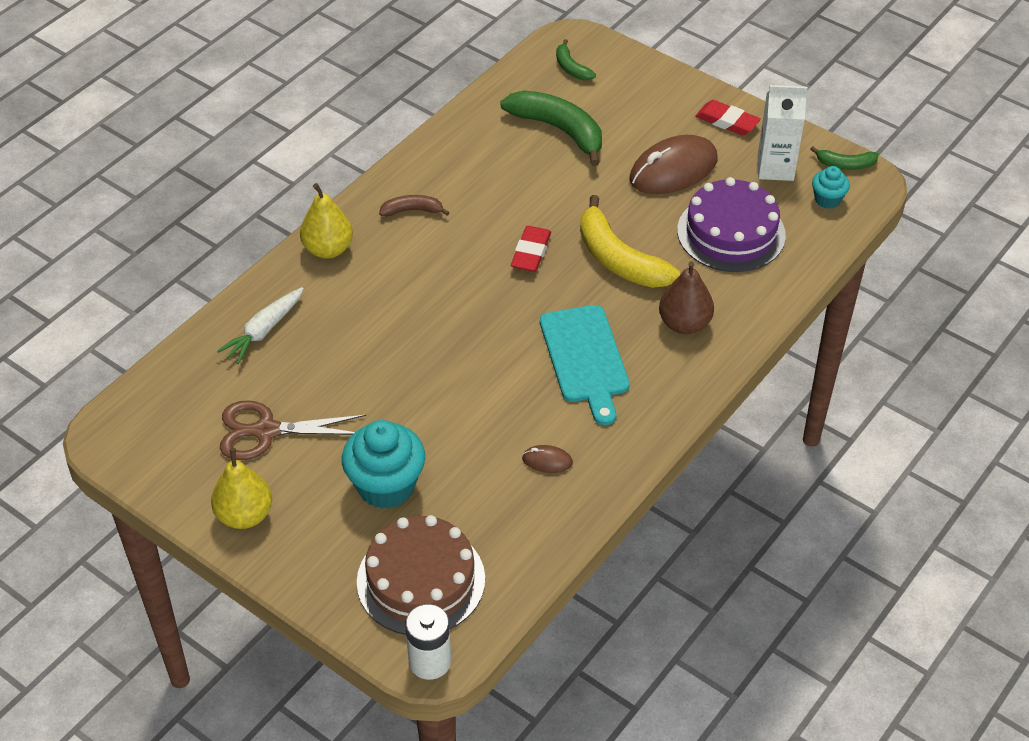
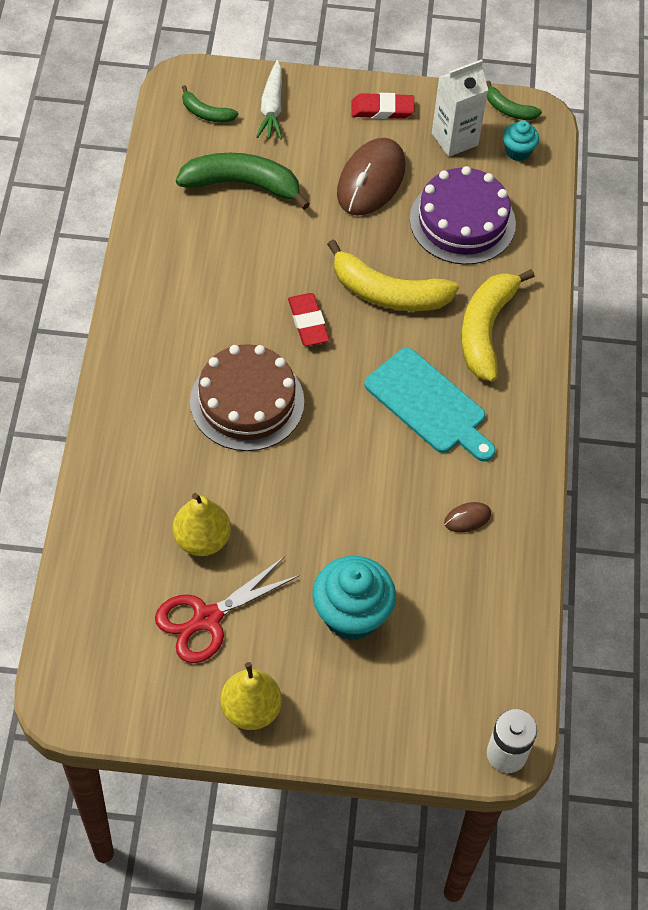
camera: 35 degrees left, 10 degrees up
white carrot [217,287,304,364] -> white carrot moved to [256,60,282,139]
brown scissors [220,400,366,460] -> red scissors [155,556,300,663]
yellow pear [300,183,353,259] -> yellow pear moved to [173,493,231,556]
brown cake [357,515,485,635] -> brown cake moved to [190,344,304,451]
brown banana [379,195,450,216] -> none
brown pear [659,261,714,334] -> yellow banana [461,269,535,382]
green banana [810,146,879,170] -> green banana turned 60 degrees clockwise [486,81,542,120]

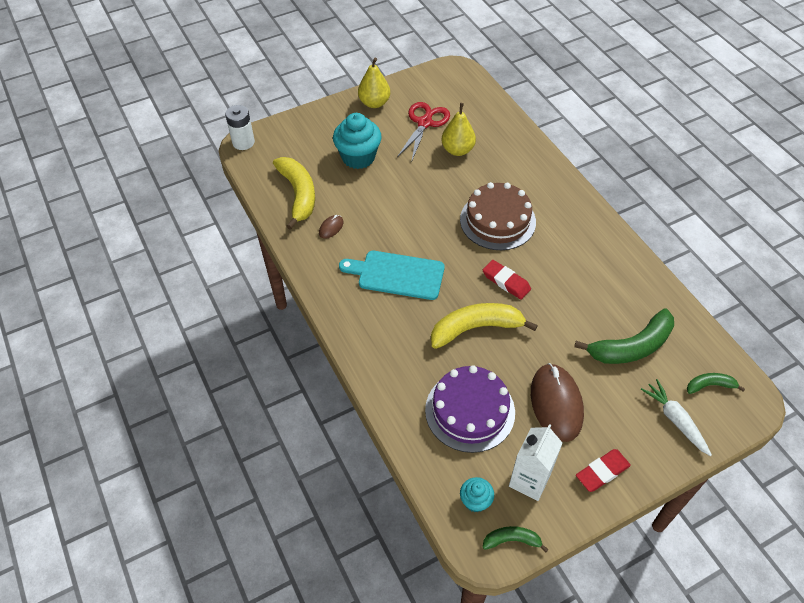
camera: 150 degrees right, 5 degrees down
yellow banana [461,269,535,382] -> yellow banana moved to [273,157,315,230]

